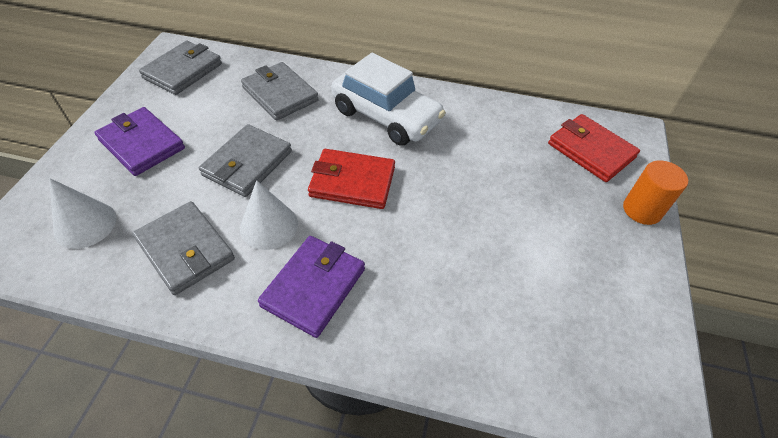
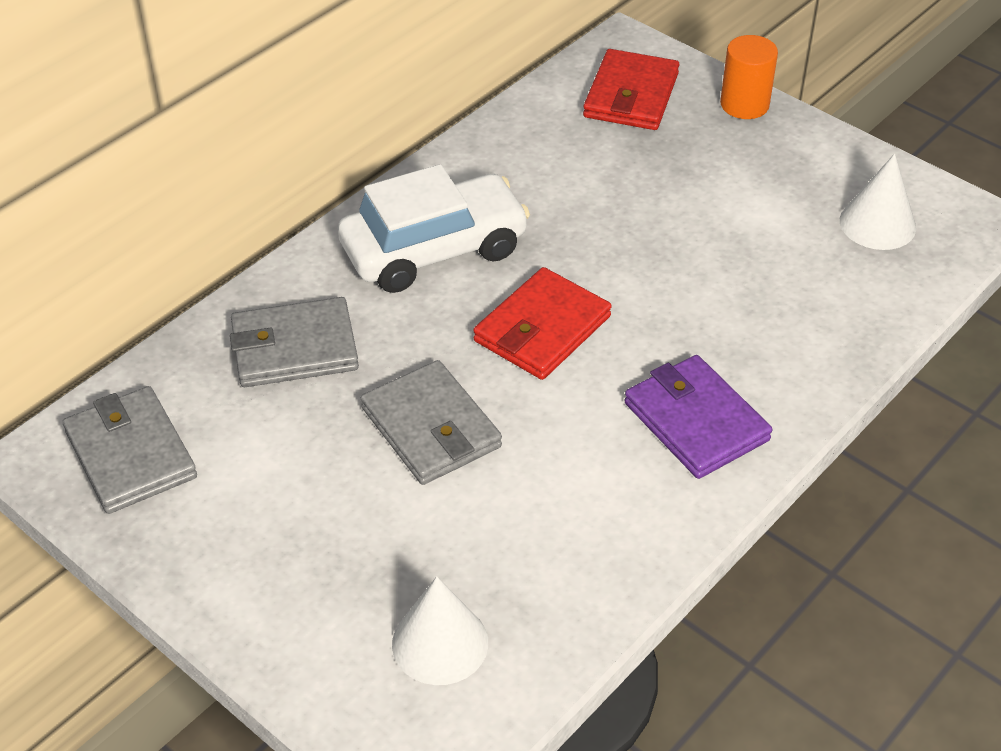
camera: 60 degrees left, 5 degrees down
purple wallet [94,107,185,176] -> none
grey wallet [132,201,235,295] -> none
white cone [240,180,298,250] -> white cone moved to [840,154,916,250]
red wallet [548,114,640,182] -> red wallet turned 60 degrees counterclockwise [583,49,679,130]

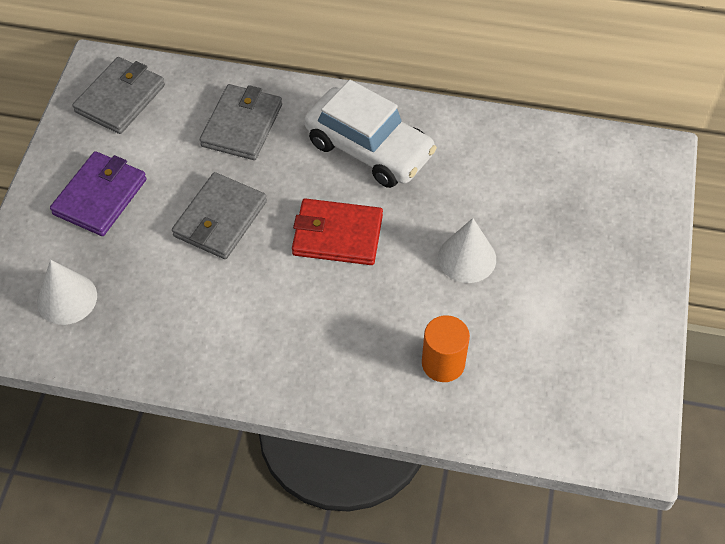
camera: 60 degrees right, 10 degrees up
grey wallet [230,297,359,387] -> grey wallet turned 60 degrees clockwise [200,84,282,160]
red wallet [583,49,679,130] -> none
purple wallet [625,355,772,479] -> purple wallet moved to [50,151,147,236]
orange cylinder [720,35,778,119] -> orange cylinder moved to [422,315,470,382]
white cone [840,154,916,250] -> white cone moved to [438,218,496,283]

